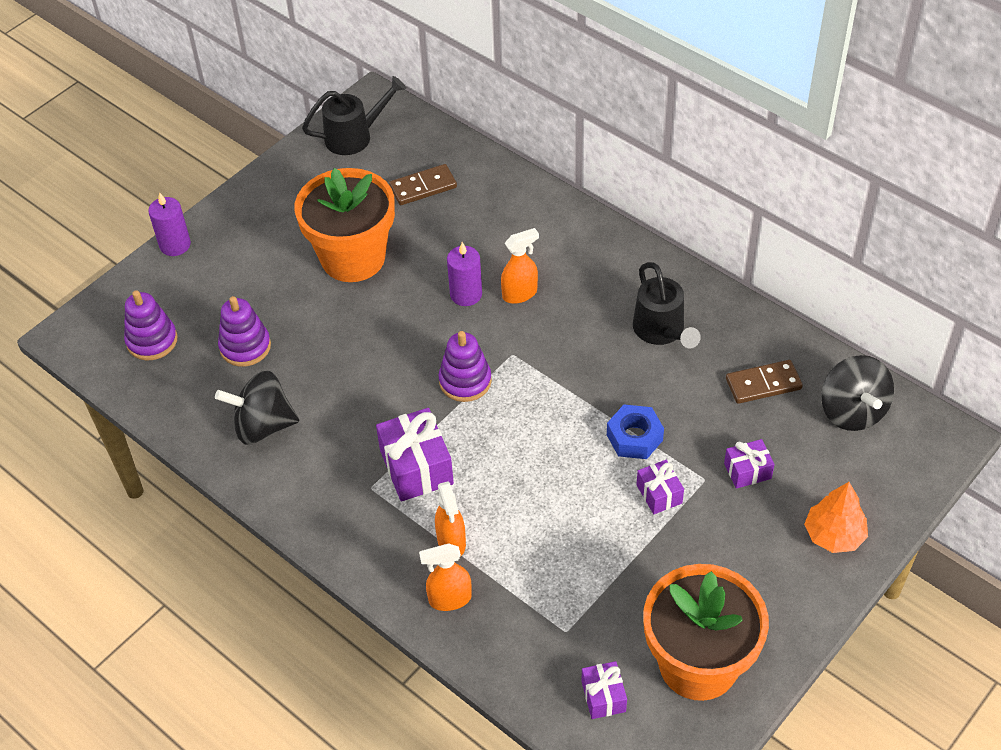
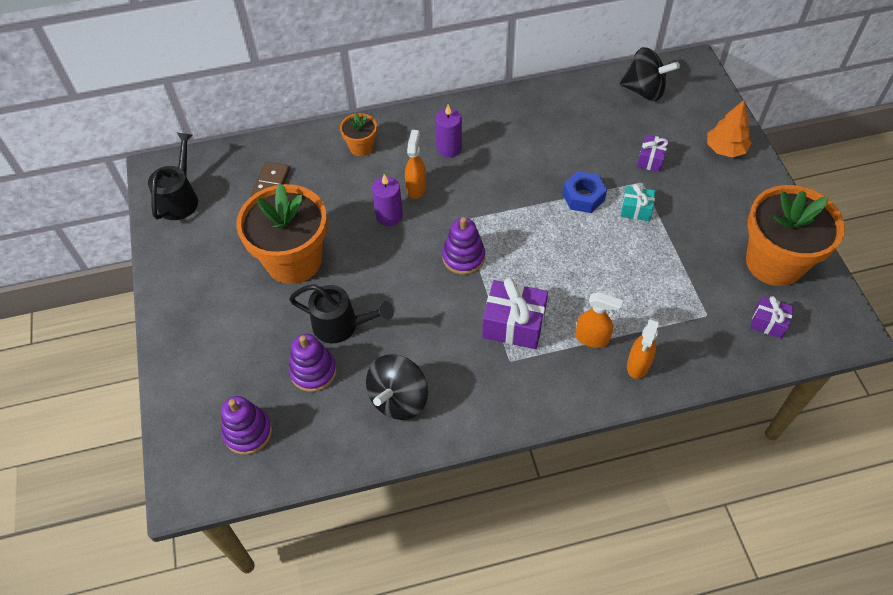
camera: 55 degrees left, 5 degrees up
purple candle [148,192,191,256] -> purple candle moved to [435,105,462,157]
black watering can [633,262,701,348] -> black watering can moved to [289,284,394,343]
purple gift [636,460,684,514] -> turquoise gift [621,184,655,221]
brown domino [726,360,803,404] -> none
none -> orange flower pot [340,113,377,156]

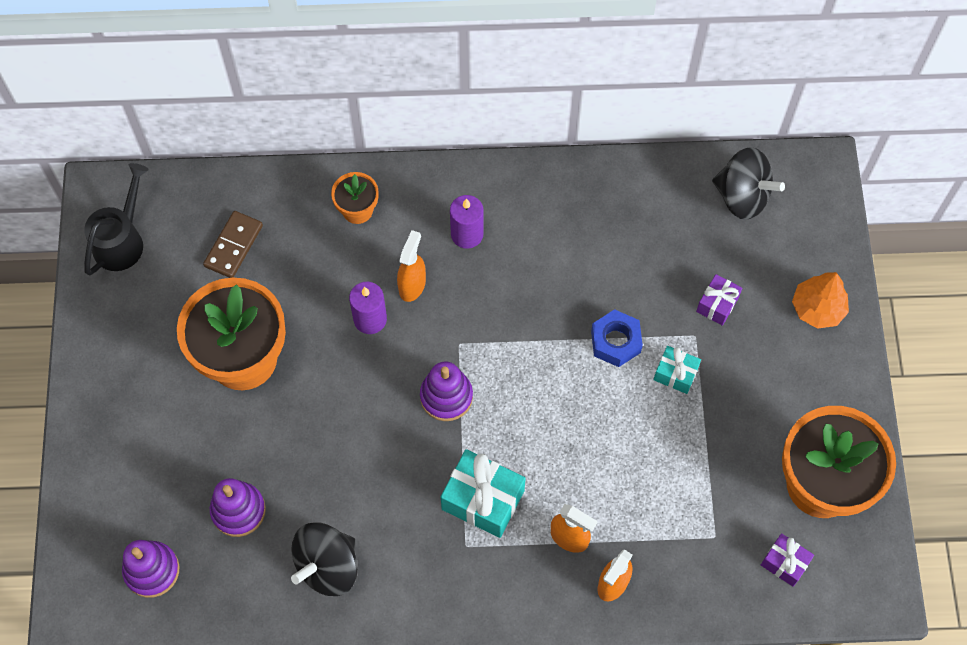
camera: 10 degrees right, 10 degrees up
black watering can [289,284,394,343] -> none
purple gift [482,277,548,349] -> turquoise gift [441,449,526,538]

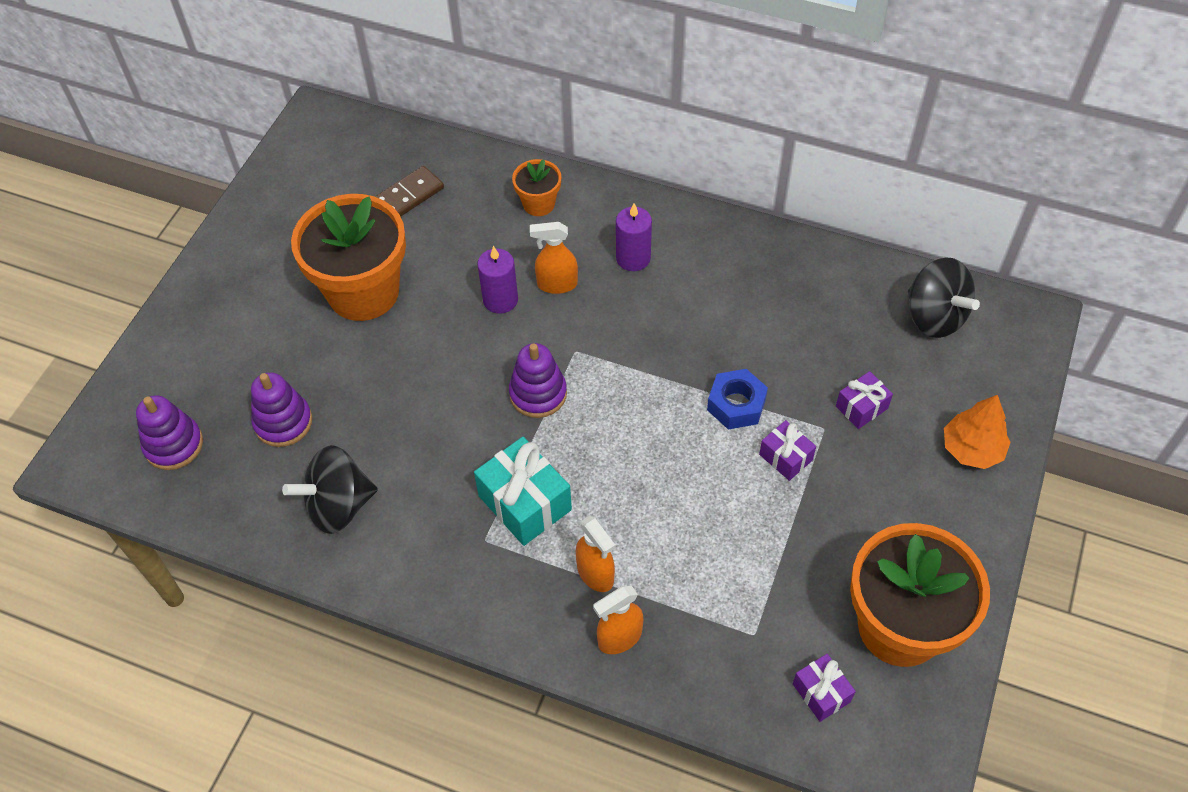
camera: 25 degrees right, 10 degrees down
black watering can [84,163,149,275] -> none
orange spray bottle [397,230,426,302] -> orange spray bottle turned 135 degrees counterclockwise [530,222,578,294]
turquoise gift [654,346,701,394] -> purple gift [759,420,816,481]

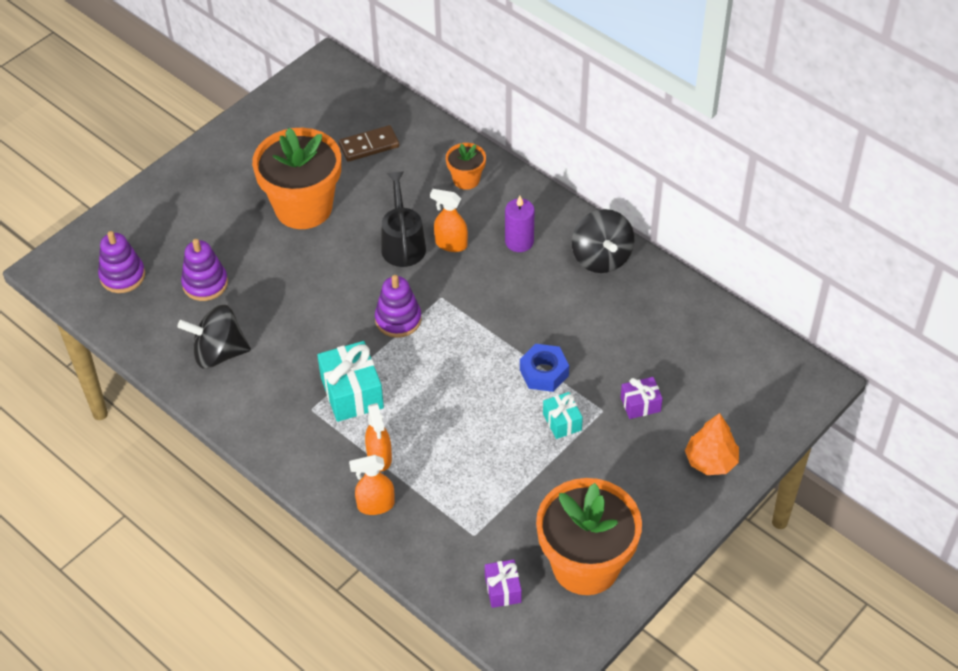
camera: 20 degrees right, 5 degrees down
purple candle [477,246,518,314] -> black watering can [381,172,426,267]
purple gift [759,420,816,481] -> turquoise gift [543,392,583,439]
black spinning top [908,257,980,338] -> black spinning top moved to [572,209,634,273]

